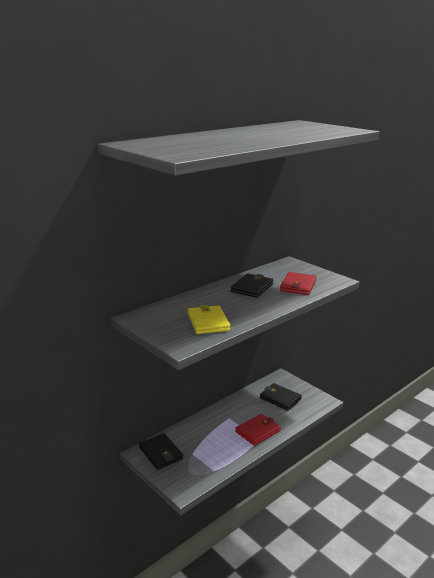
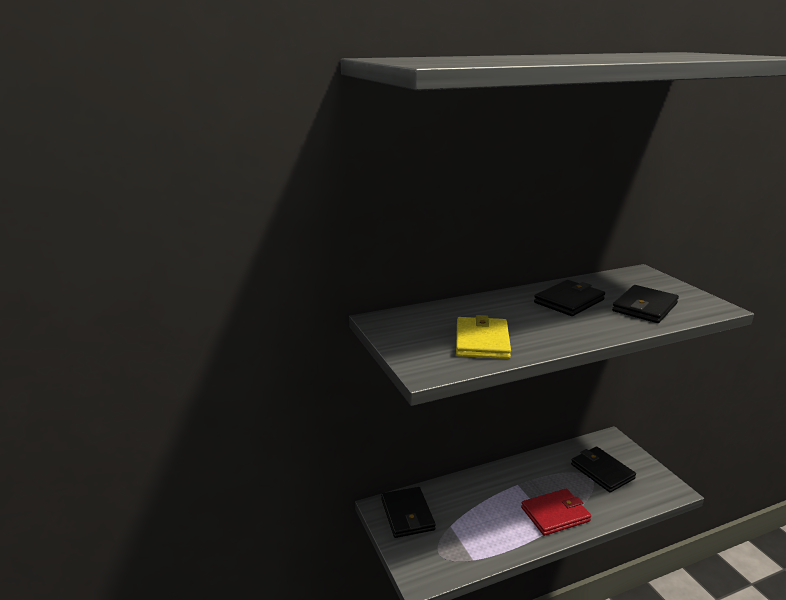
camera: 20 degrees right, 0 degrees up
red wallet [280,272,317,295] -> black wallet [612,285,679,323]

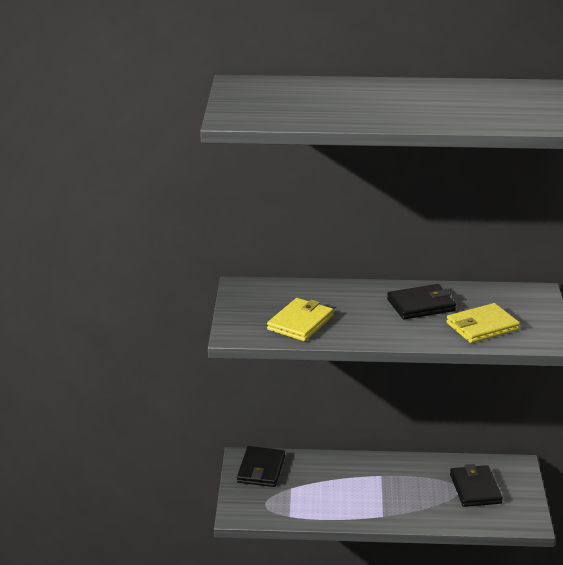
camera: 25 degrees right, 5 degrees up
red wallet [521,489,591,536] -> none
black wallet [612,285,679,323] -> yellow wallet [447,303,520,343]

